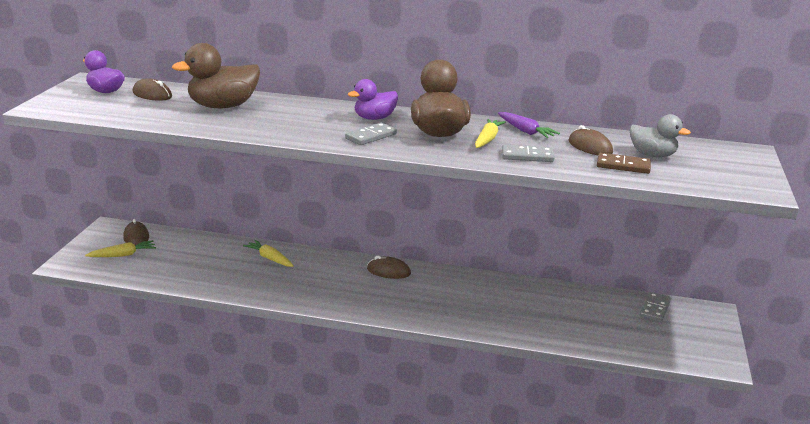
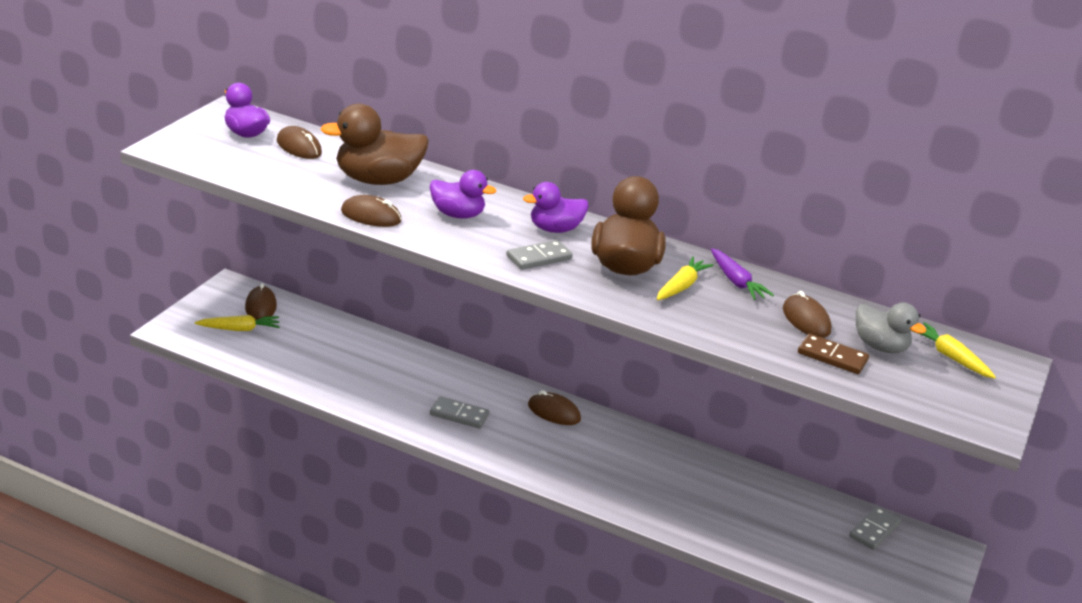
camera: 10 degrees right, 5 degrees up
yellow carrot [243,240,294,267] -> yellow carrot moved to [915,322,996,379]
grey domino [502,145,555,162] -> grey domino moved to [430,396,490,429]
none -> brown mouse [341,195,402,227]
none -> purple duck [430,170,496,219]

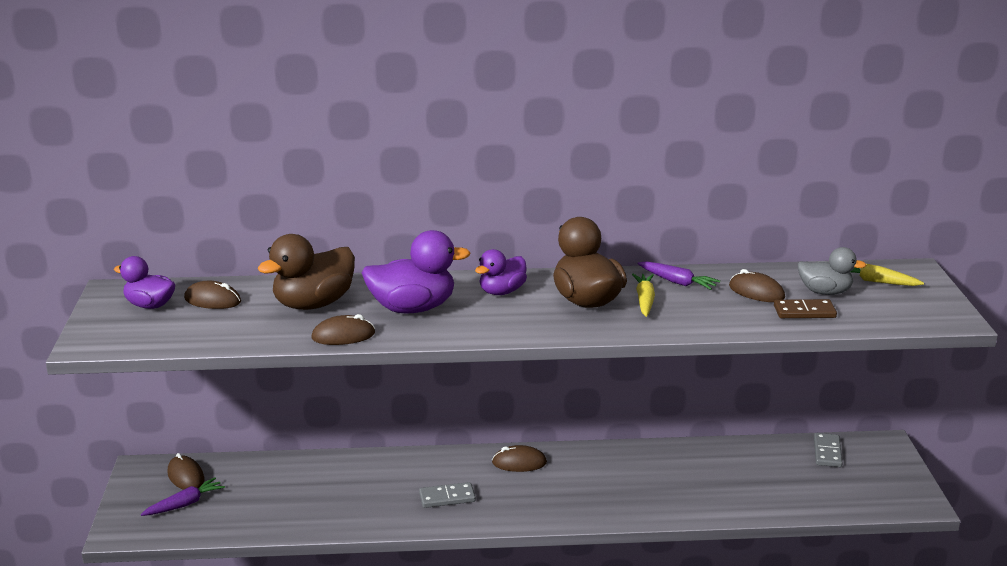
camera: 25 degrees left, 5 degrees down
yellow carrot [195,315,280,331] -> purple carrot [141,477,225,516]
purple duck [430,170,496,219] -> purple duck [362,230,471,313], size x1.60
grey domino [506,240,573,270] -> none

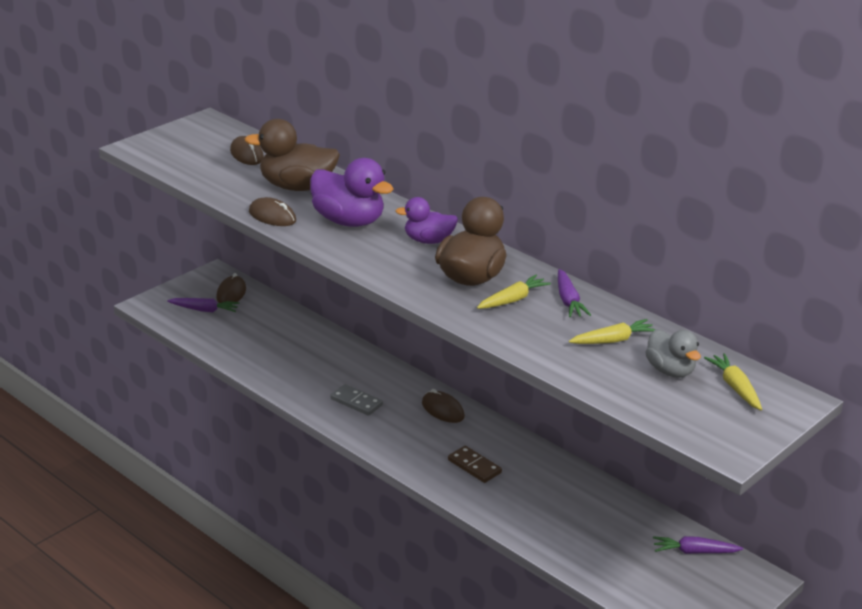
camera: 45 degrees right, 5 degrees up
purple duck [114,256,175,309] -> none
brown mouse [729,269,785,302] -> yellow carrot [569,319,655,344]
brown domino [774,299,837,318] -> brown domino moved to [448,446,502,483]
grey domino [814,433,843,467] -> purple carrot [653,536,743,554]

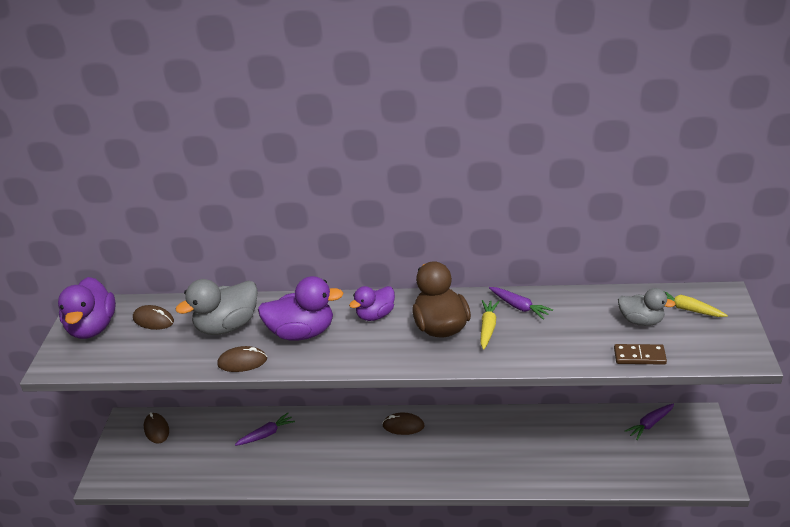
camera: 35 degrees left, 5 degrees up
purple carrot [167,298,240,312] -> purple carrot moved to [235,413,295,446]
brown duck [245,119,340,191] -> grey duck [176,279,258,335]
grey domino [330,384,383,416] -> none
brown domino [448,446,502,483] -> brown domino moved to [614,344,667,365]
yellow carrot [569,319,655,344] -> none
none -> purple duck [58,277,116,339]

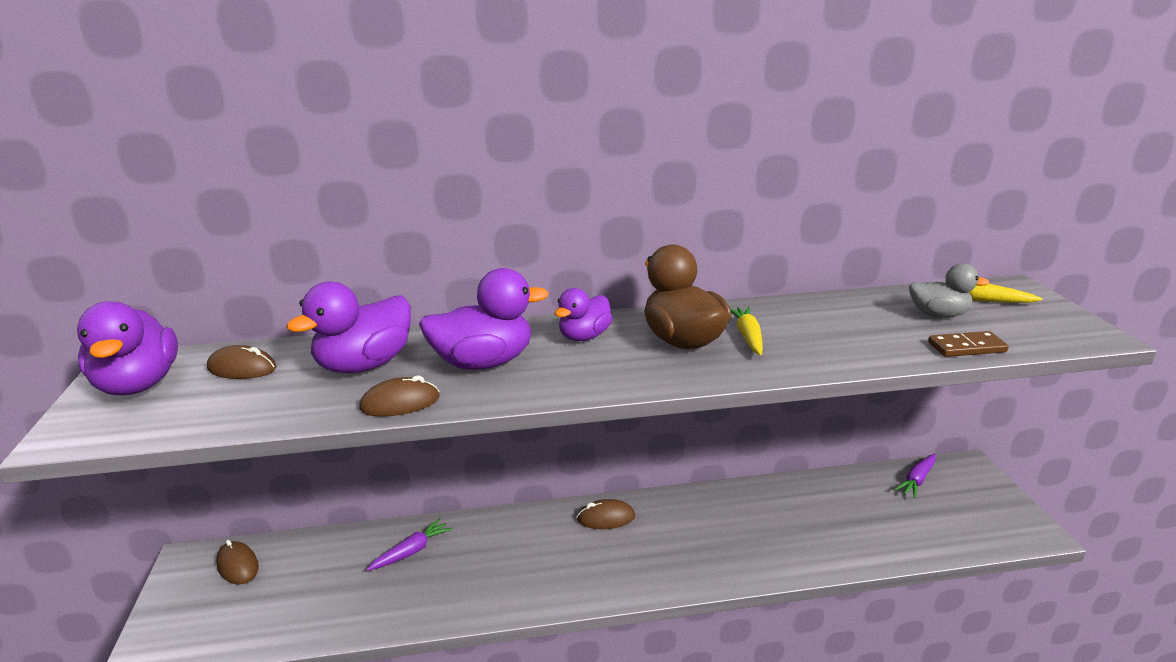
camera: 15 degrees left, 10 degrees down
grey duck [176,279,258,335] -> purple duck [286,281,411,373]
purple carrot [489,287,553,320] -> none

